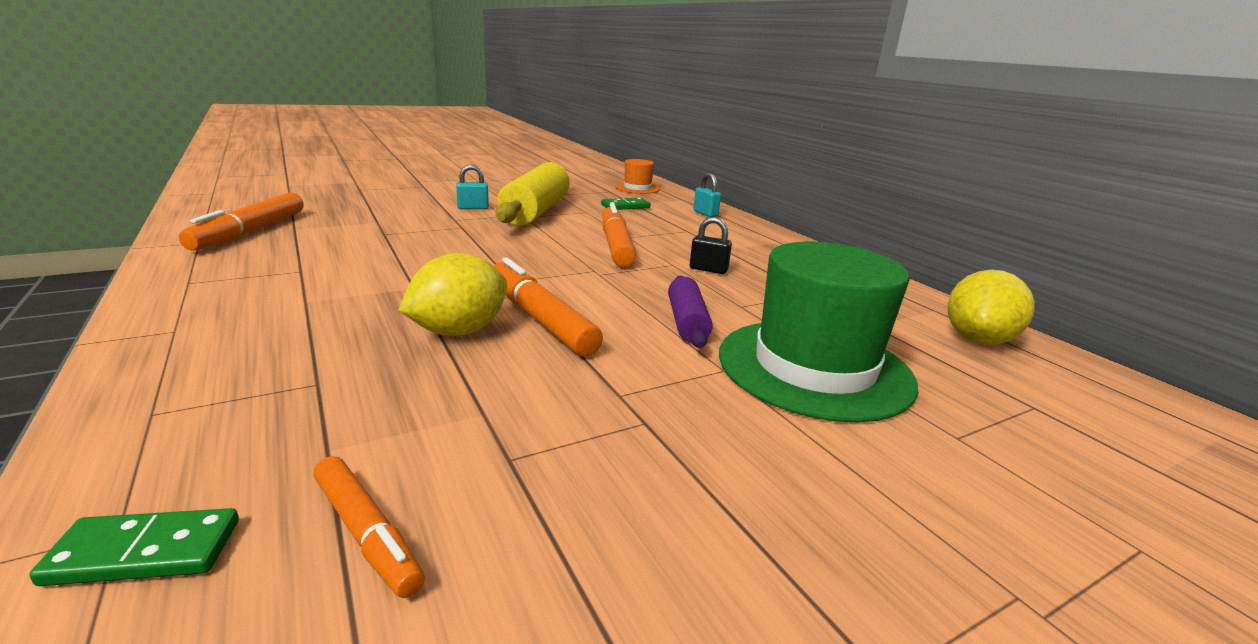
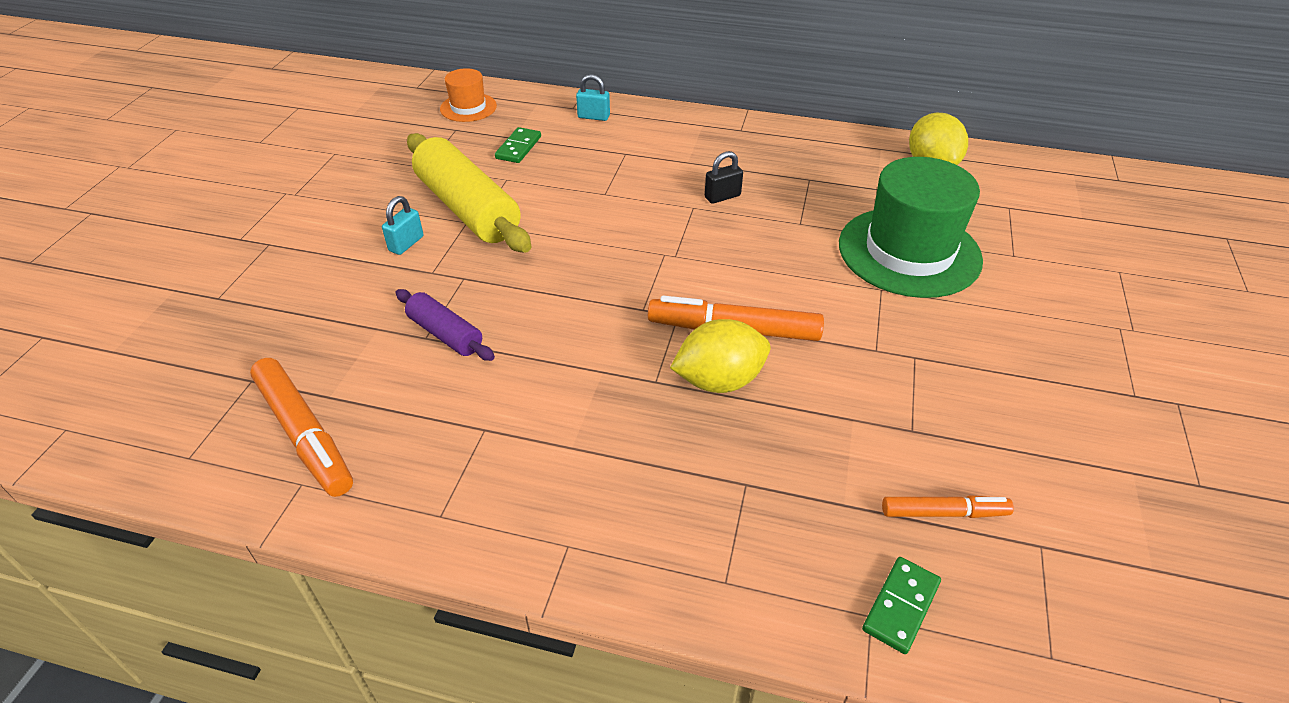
camera: 45 degrees left, 20 degrees up
yellow lemon [399,253,507,336] -> yellow lemon turned 75 degrees clockwise [670,319,770,393]
orange marker [602,203,636,267] -> none
purple rolling pin [668,276,713,348] -> purple rolling pin moved to [395,289,495,361]

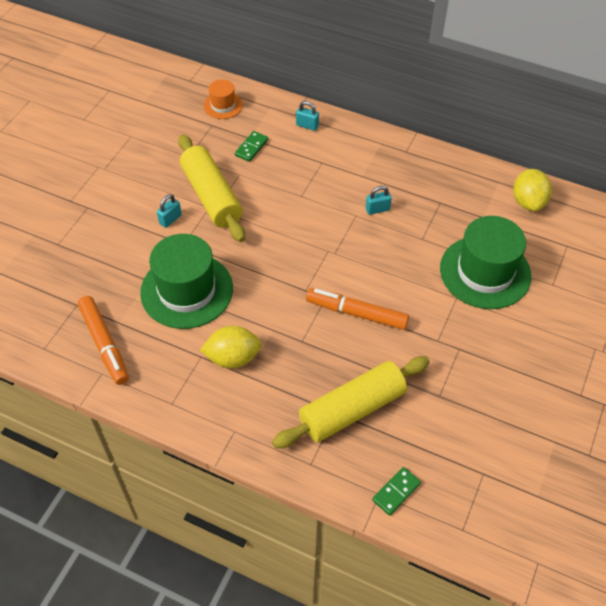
camera: 10 degrees right, 10 degrees up
purple rolling pin [395,289,495,361] -> green hat [140,234,233,329]
yellow lemon [670,319,770,393] -> yellow lemon moved to [200,326,262,369]
black padlock [705,151,743,204] -> turquoise padlock [365,186,392,215]
orange marker [882,495,1014,518] -> none
none -> yellow rolling pin [272,356,430,448]

